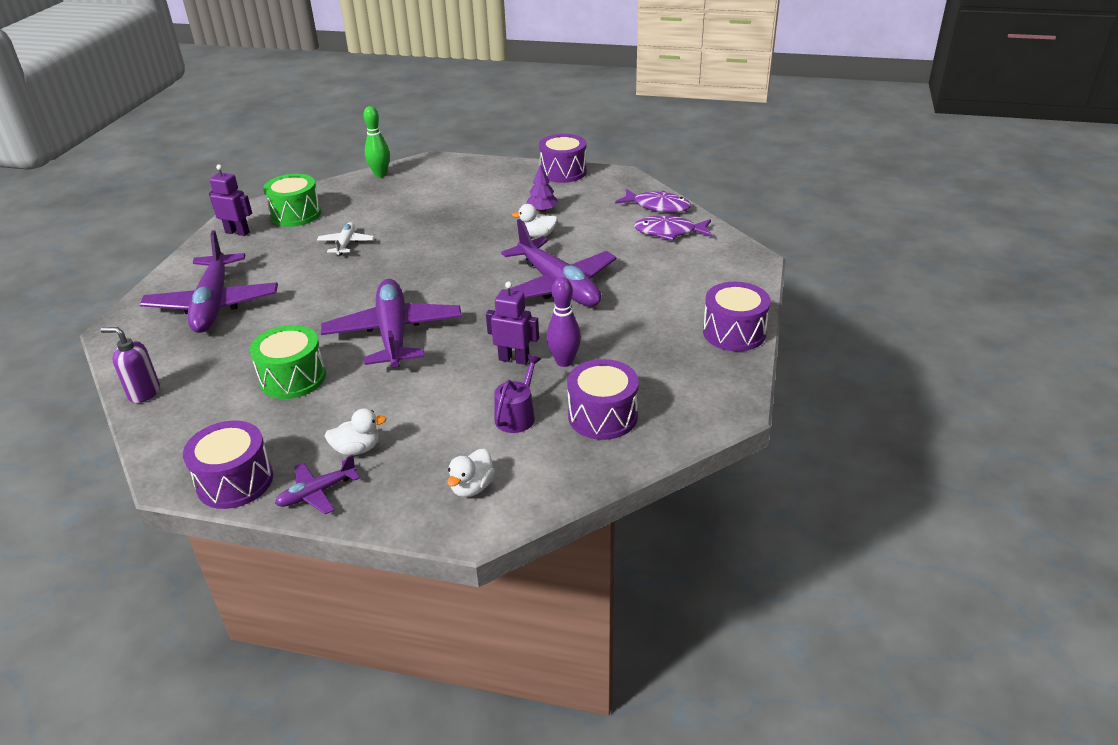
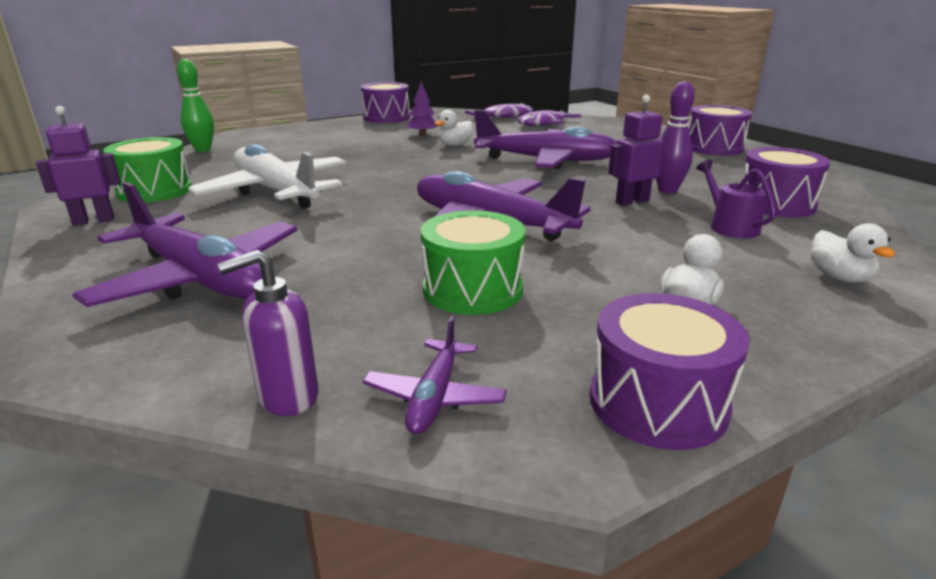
camera: 45 degrees left, 10 degrees down
purple plane [275,454,360,514] -> purple plane moved to [363,316,507,434]
white plane [317,222,374,256] -> white plane [188,144,346,209], size x2.12

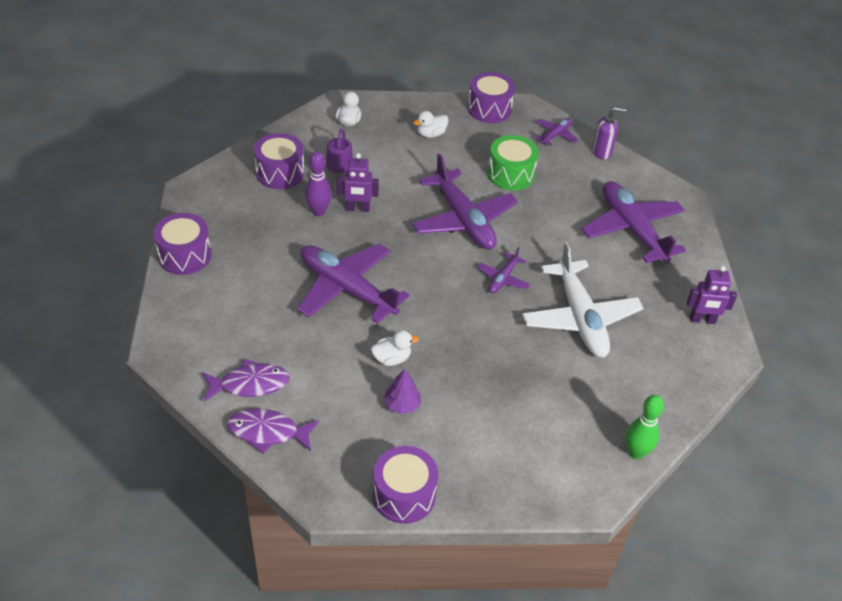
camera: 155 degrees left, 20 degrees up
green drum [103,137,192,203] -> none
none -> purple plane [477,247,530,293]

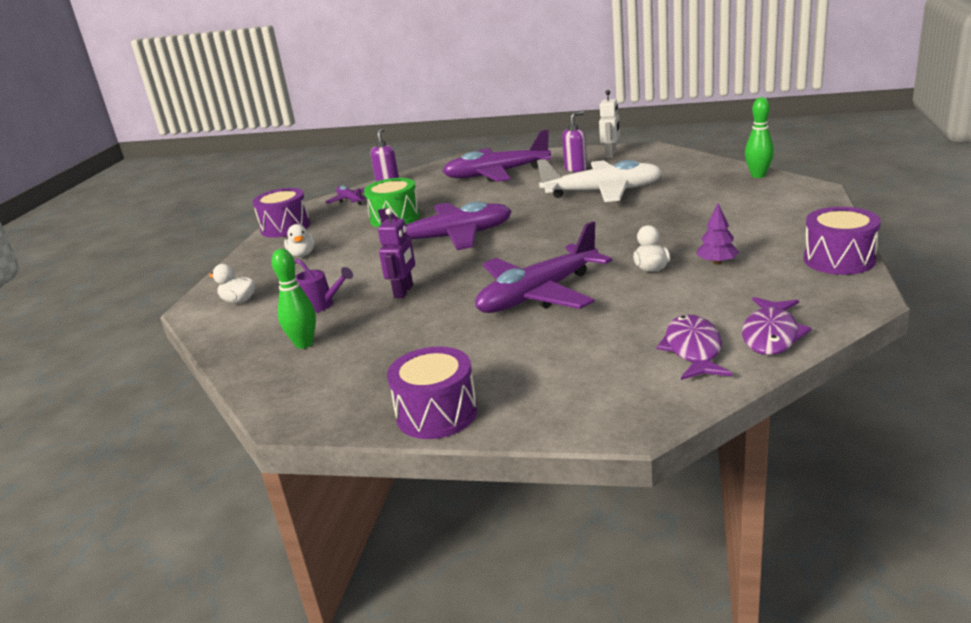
camera: 70 degrees left, 20 degrees down
purple drum [254,133,304,189] -> green bowling pin [271,249,316,349]
purple bowling pin [305,151,332,216] -> none
purple plane [477,247,530,293] -> none
purple robot [687,266,737,324] -> white robot [599,90,620,159]
none -> purple soap dispenser [562,111,587,172]

